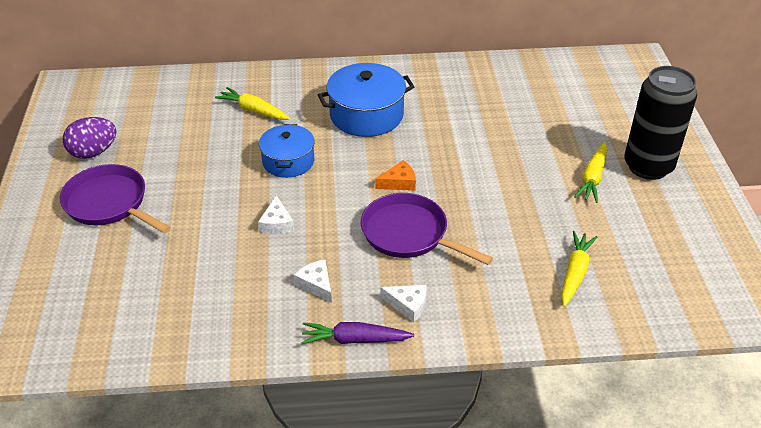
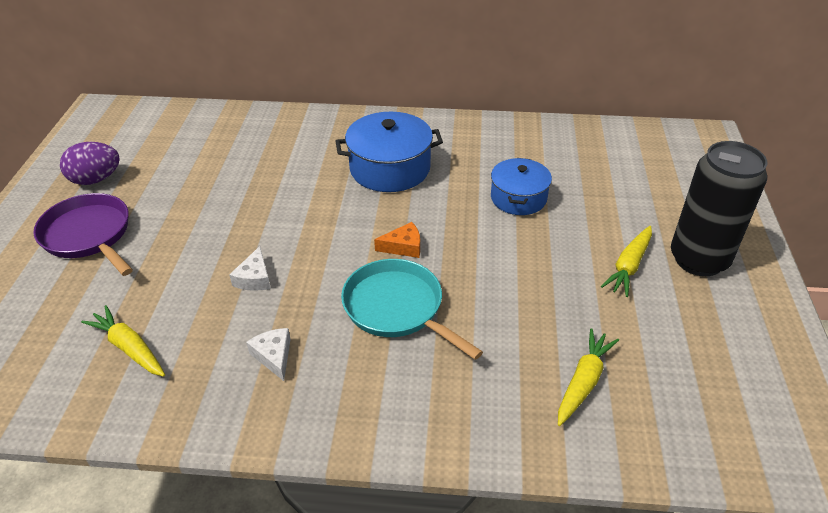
camera: 10 degrees right, 0 degrees up
yellow carrot [215,87,290,120] -> yellow carrot moved to [81,305,165,377]
blue pot [259,124,315,178] -> blue pot moved to [491,158,552,215]
purple carrot [301,322,414,344] -> none
purple pan [361,193,493,265] -> turquoise pan [341,259,483,360]
white cheese [381,285,427,322] -> none

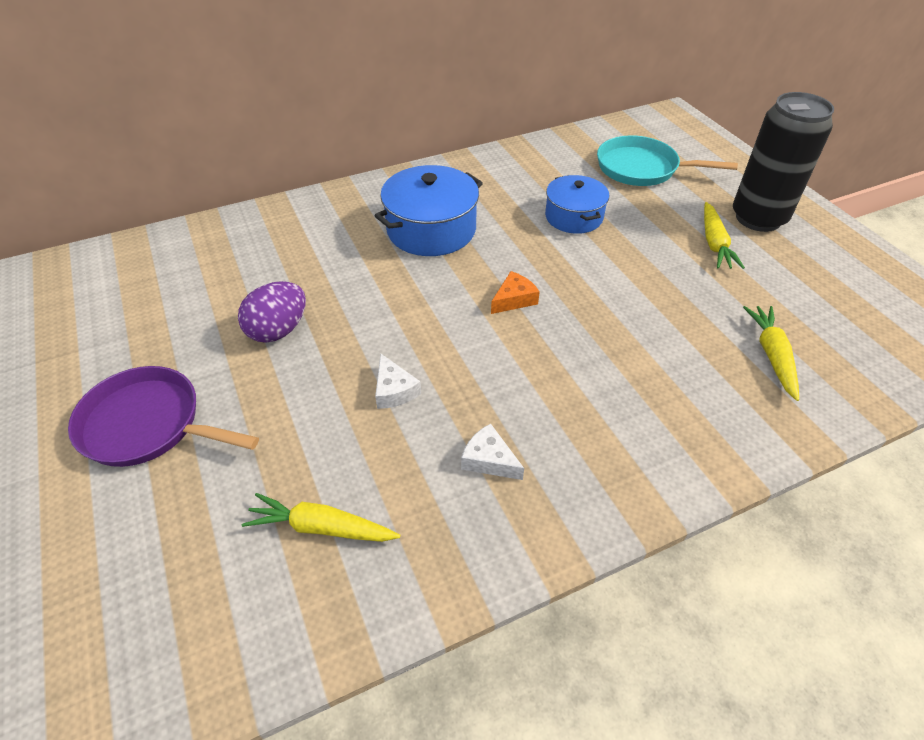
camera: 30 degrees left, 5 degrees up
purple egg [60,142,120,185] -> purple egg moved to [238,281,306,343]
turquoise pan [341,259,483,360] -> turquoise pan moved to [597,135,738,186]

